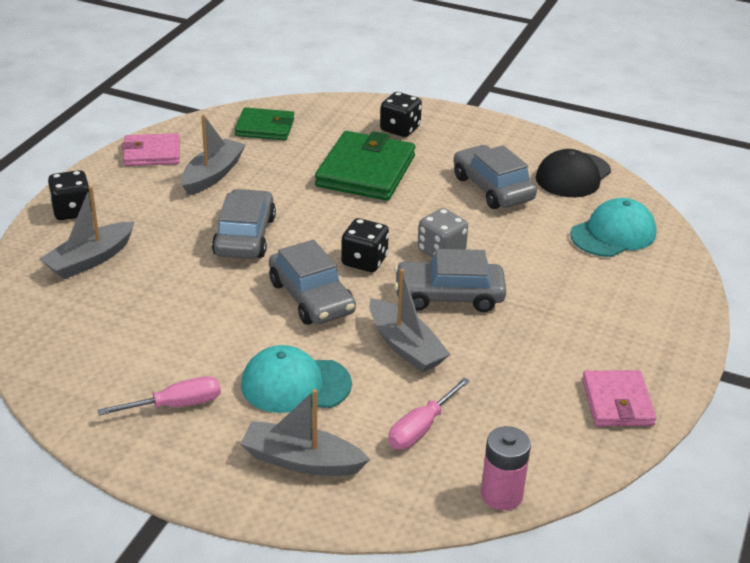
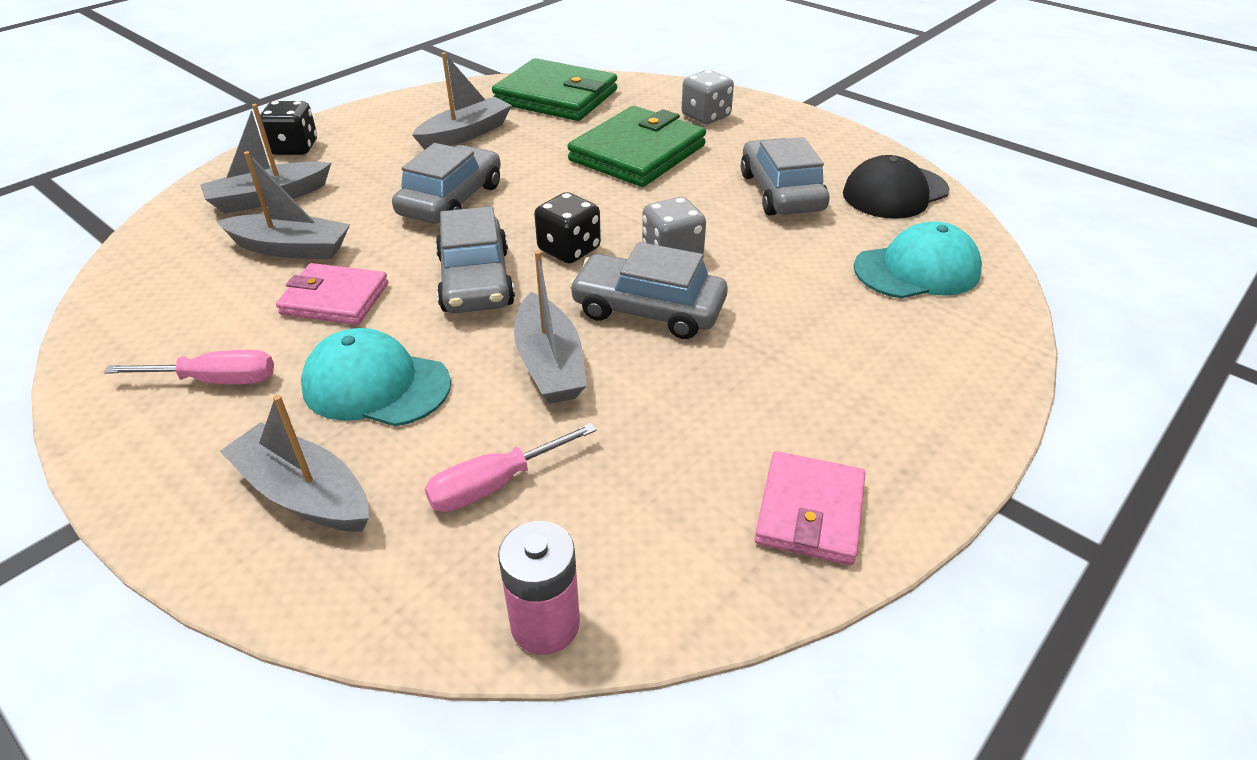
camera: 20 degrees right, 5 degrees up
pink wallet [122,133,180,166] -> pink wallet moved to [276,263,388,325]
green wallet [235,107,295,140] -> green wallet [492,58,617,121], size x1.65
black dice [380,92,422,137] -> grey dice [682,70,734,124]
none -> grey boat [216,151,350,259]

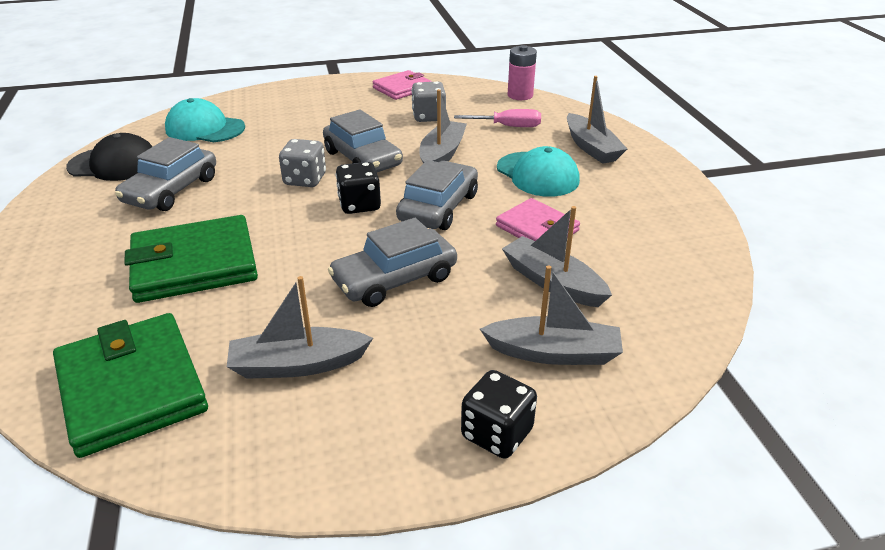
camera: 145 degrees left, 5 degrees down
pink screwdriver [104,350,274,384] -> none
grey dice [682,70,734,124] -> grey dice moved to [411,82,446,122]

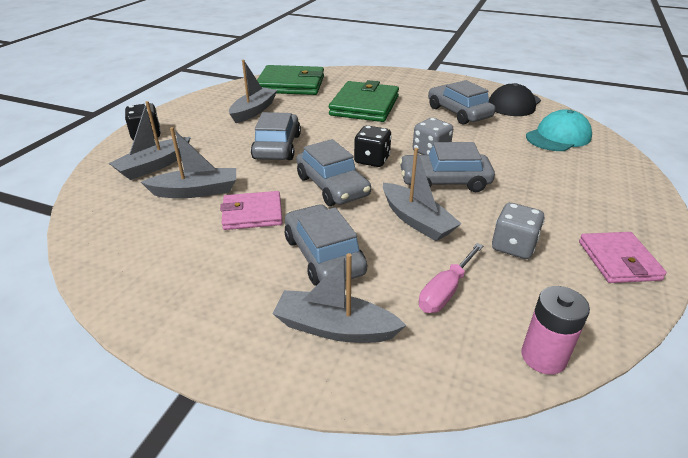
camera: 125 degrees right, 0 degrees up
turquoise cap [497,146,580,197] -> grey car [285,204,367,286]

